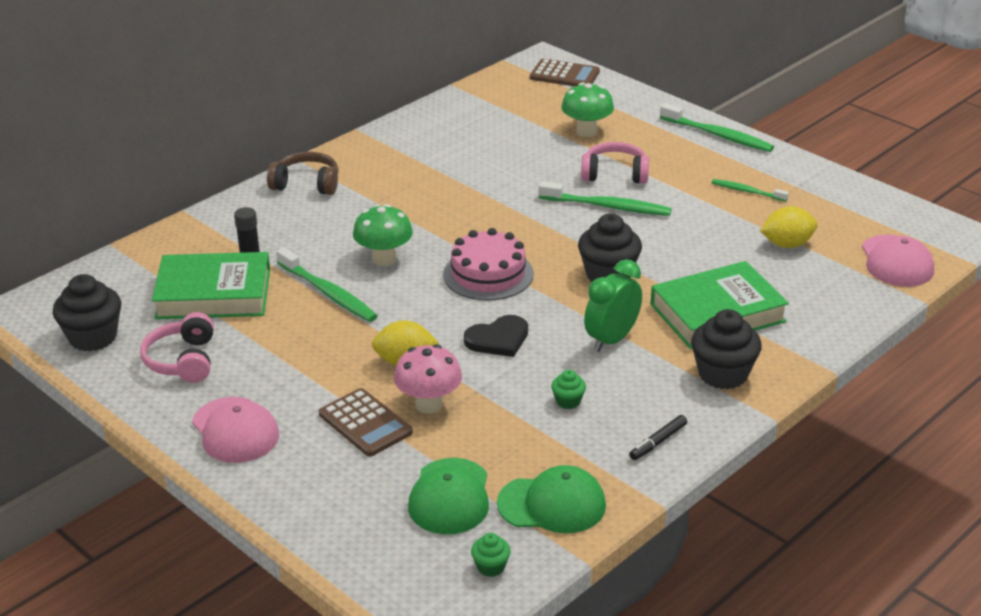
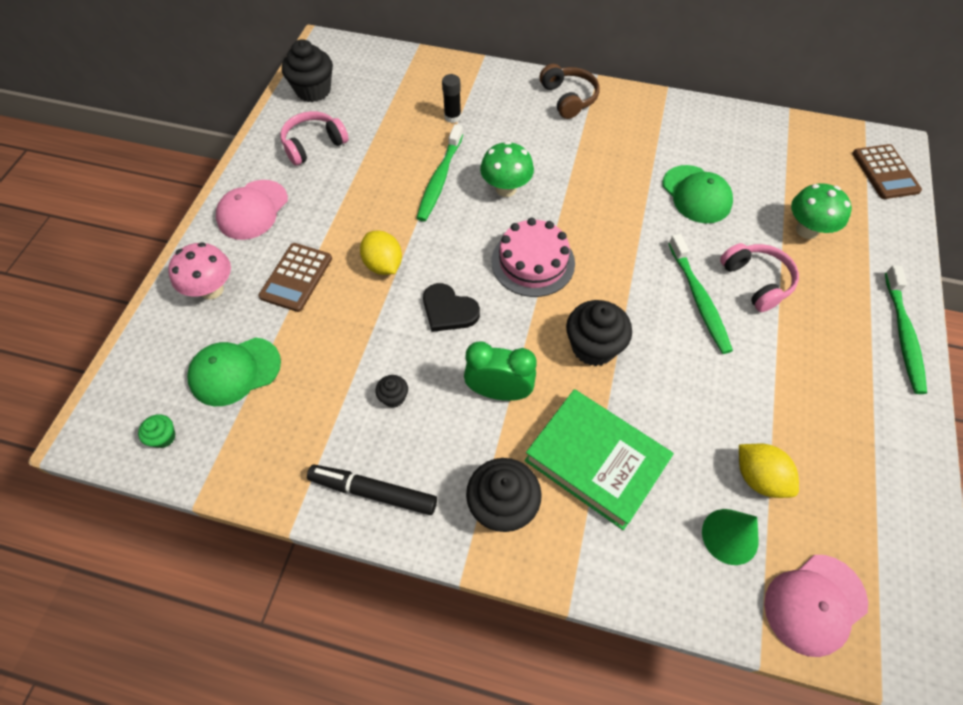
camera: 60 degrees right, 25 degrees up
green book [152,252,270,319] -> none
pink mushroom [394,344,462,414] -> pink mushroom moved to [168,242,231,300]
green cap [497,465,606,533] -> green cap moved to [662,165,733,223]
green cupcake [551,370,586,409] -> black cupcake [375,375,408,408]
black marker [629,415,687,460] -> black marker [307,465,437,515], size x1.72
green toothbrush [712,179,789,202] -> none
none -> green cone [702,509,759,565]

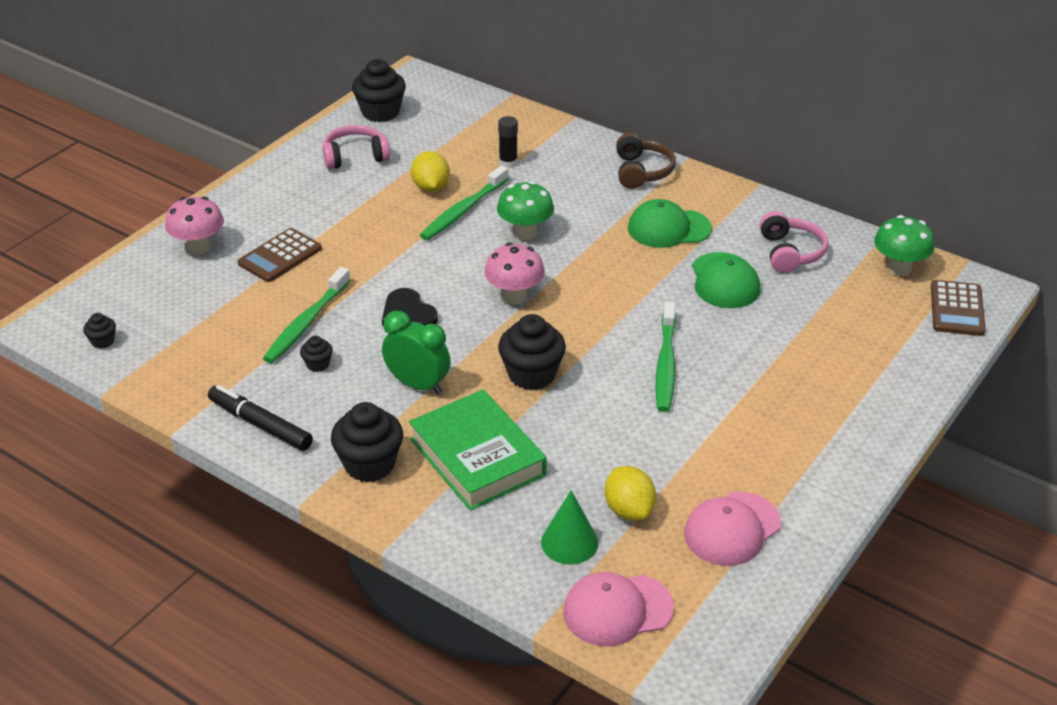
camera: 20 degrees right, 20 degrees down
green cupcake [138,414,176,448] -> black cupcake [83,313,116,349]
green cap [187,337,281,406] -> green cap moved to [628,199,712,248]
pink cap [216,180,288,240] -> pink cap moved to [684,492,781,566]
yellow lemon [360,231,402,275] -> yellow lemon moved to [411,151,450,192]
pink cake [492,218,575,297] -> pink mushroom [484,243,545,304]
pink headphones [720,243,799,312] -> pink headphones moved to [759,211,828,273]
green mushroom [791,183,852,239] -> green mushroom moved to [874,215,934,276]
green toothbrush [885,265,927,394] -> green toothbrush moved to [263,267,351,363]

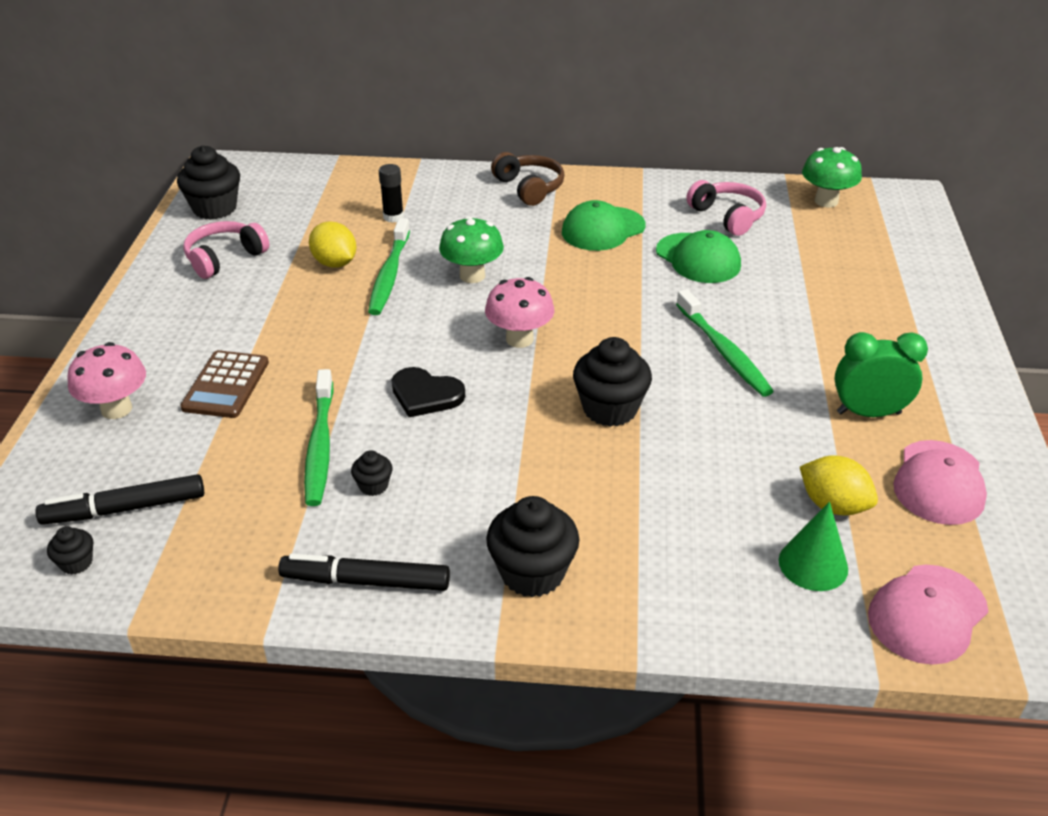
camera: 30 degrees left, 0 degrees up
green clock [382,311,451,394] -> green clock moved to [834,332,928,417]
green book [409,390,547,510] -> none
brown calculator [931,280,986,336] -> none
none -> black marker [35,474,204,525]

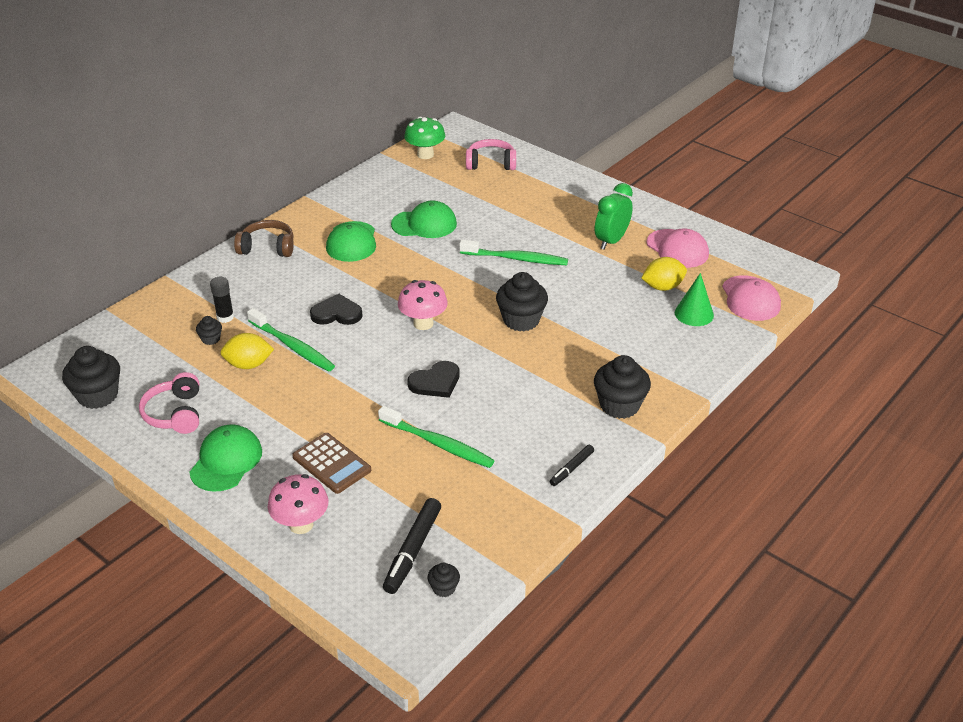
camera: 55 degrees left, 0 degrees up
black marker [278,554,450,591] -> black marker [550,445,594,486], size x0.58
black cupcake [351,450,392,496] -> black cupcake moved to [196,316,222,345]
green mushroom [439,216,504,283] -> black heart [310,294,363,325]
pink headphones [686,180,766,236] -> pink headphones moved to [466,139,516,170]
none -> green cap [190,424,262,492]

